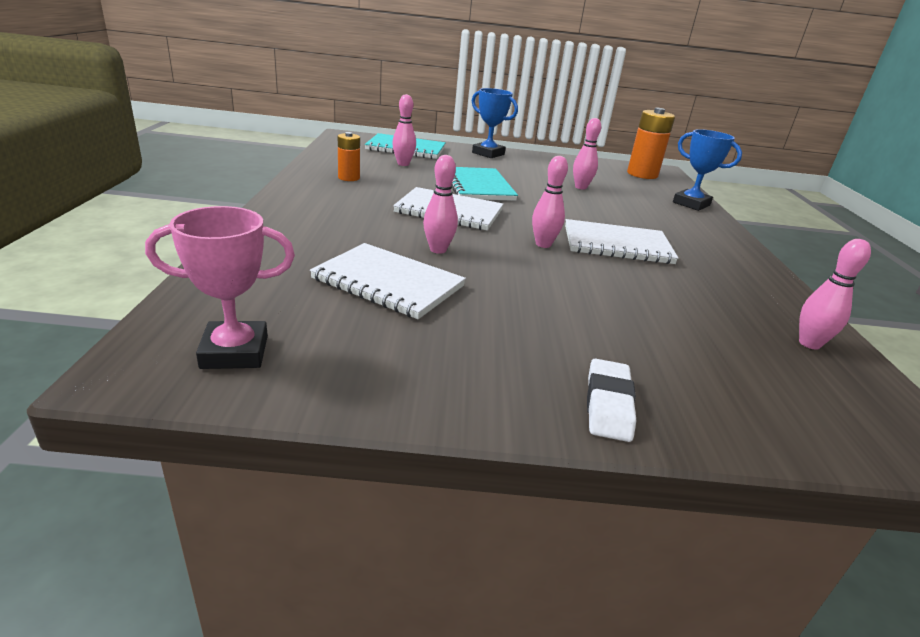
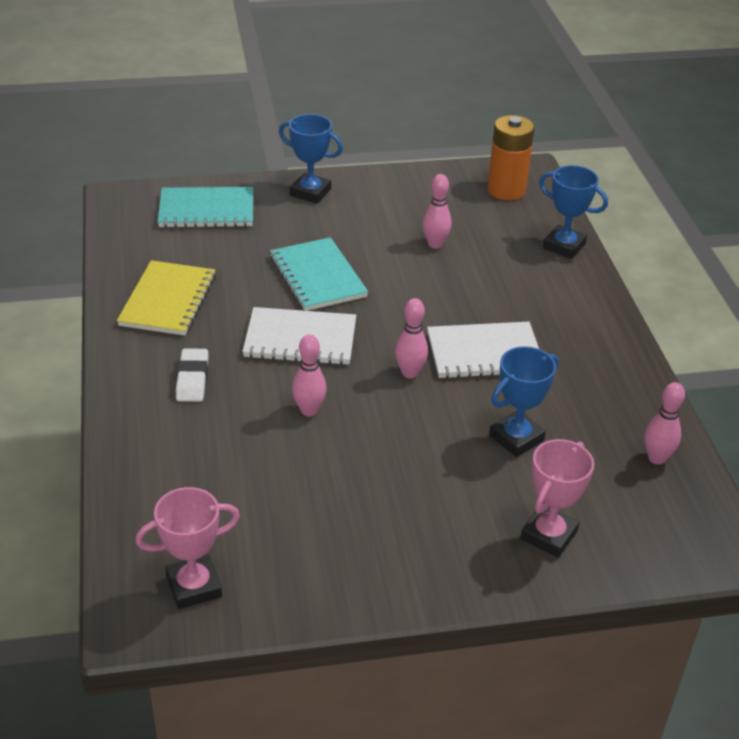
camera: 10 degrees left, 10 degrees up
white notebook [310,243,466,319] -> none
orange battery [338,132,360,181] -> yellow notebook [117,260,216,336]
pink bowling pin [392,94,416,166] -> none
white eraser [587,358,636,442] -> white eraser moved to [176,348,208,402]
none -> blue trophy [489,346,559,457]
none -> pink trophy [521,439,594,558]

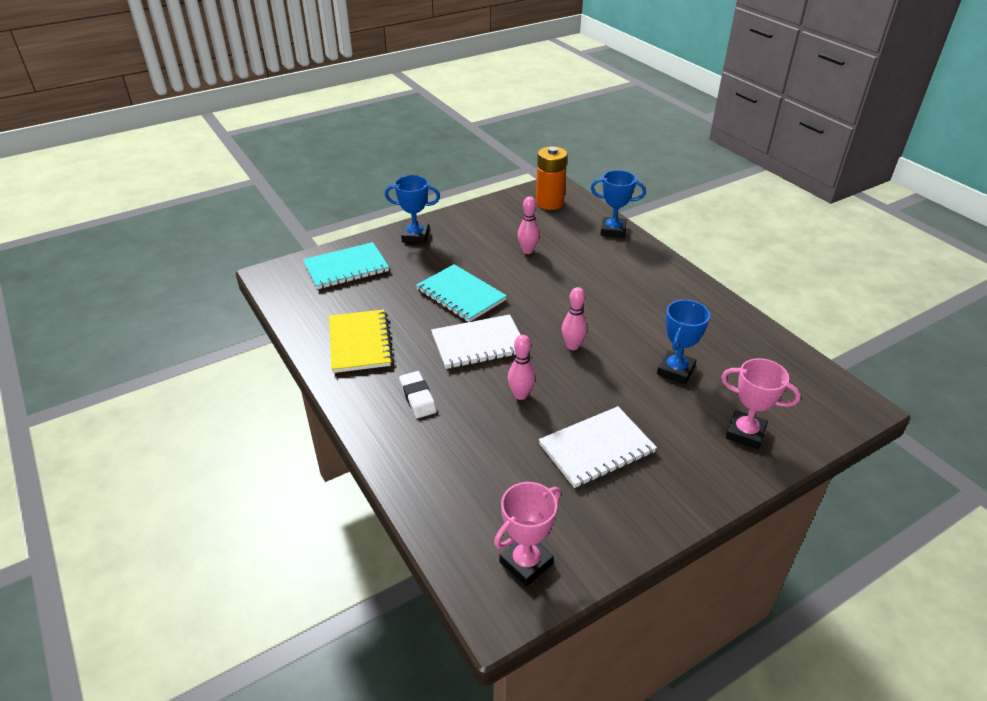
camera: 20 degrees left, 0 degrees up
white notebook [427,322,539,379] -> white notebook moved to [539,406,657,488]
pink trophy [521,439,594,558] -> pink trophy turned 75 degrees counterclockwise [721,358,801,449]
pink bowling pin [645,382,685,465] -> none

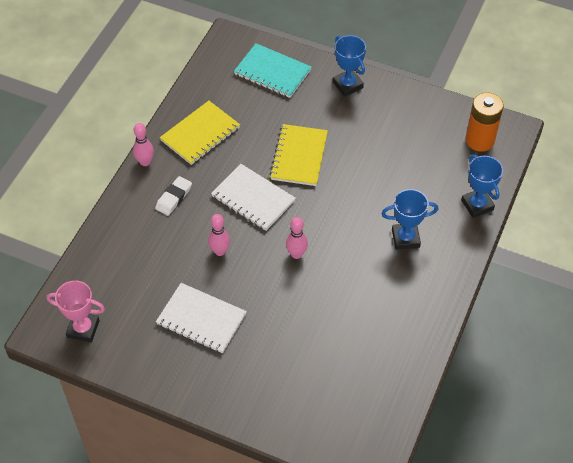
camera: 55 degrees right, 15 degrees up
turquoise notebook [416,264,507,322] -> yellow notebook [270,124,328,186]
pink bowling pin [518,196,539,254] -> pink bowling pin moved to [133,123,154,166]
blue trophy [657,300,710,384] -> blue trophy moved to [382,189,439,250]
pink trophy [721,358,801,449] -> none

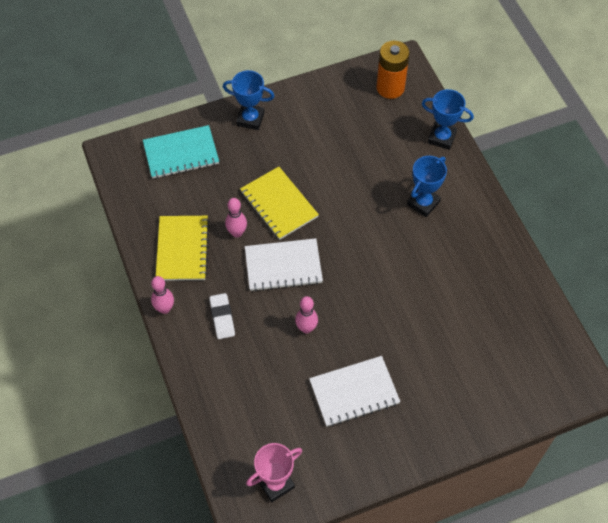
camera: 45 degrees left, 5 degrees up
pink bowling pin [286,217,308,259] -> pink bowling pin moved to [225,198,247,237]

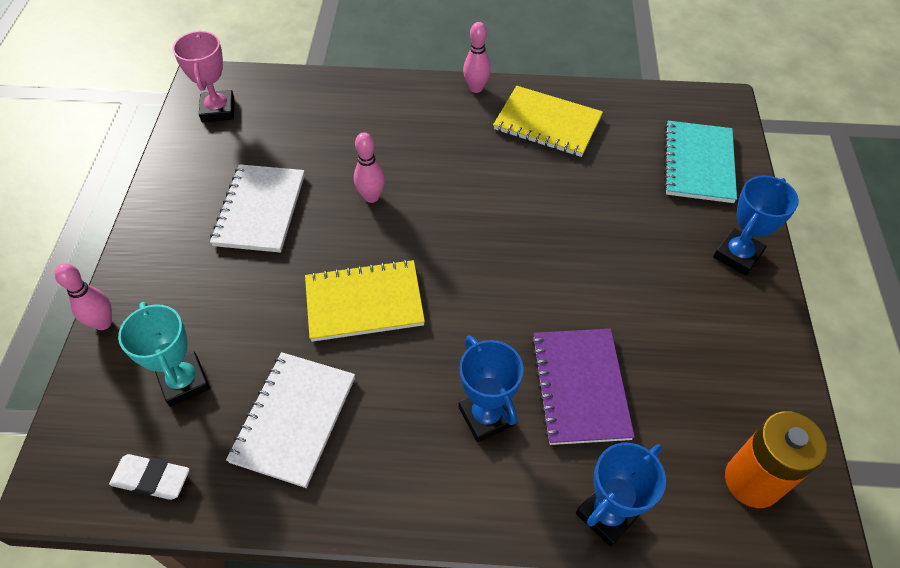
camera: 115 degrees right, 5 degrees down
white eraser [209,293,235,339] -> white eraser moved to [109,454,190,500]
pink bowling pin [225,198,247,237] -> pink bowling pin moved to [55,263,112,330]
yellow notebook [240,167,319,240] -> yellow notebook moved to [305,259,425,342]
white notebook [245,238,323,292] -> white notebook moved to [226,352,355,488]
none -> turquoise trophy [118,302,210,407]
none -> purple notebook [531,329,635,445]

